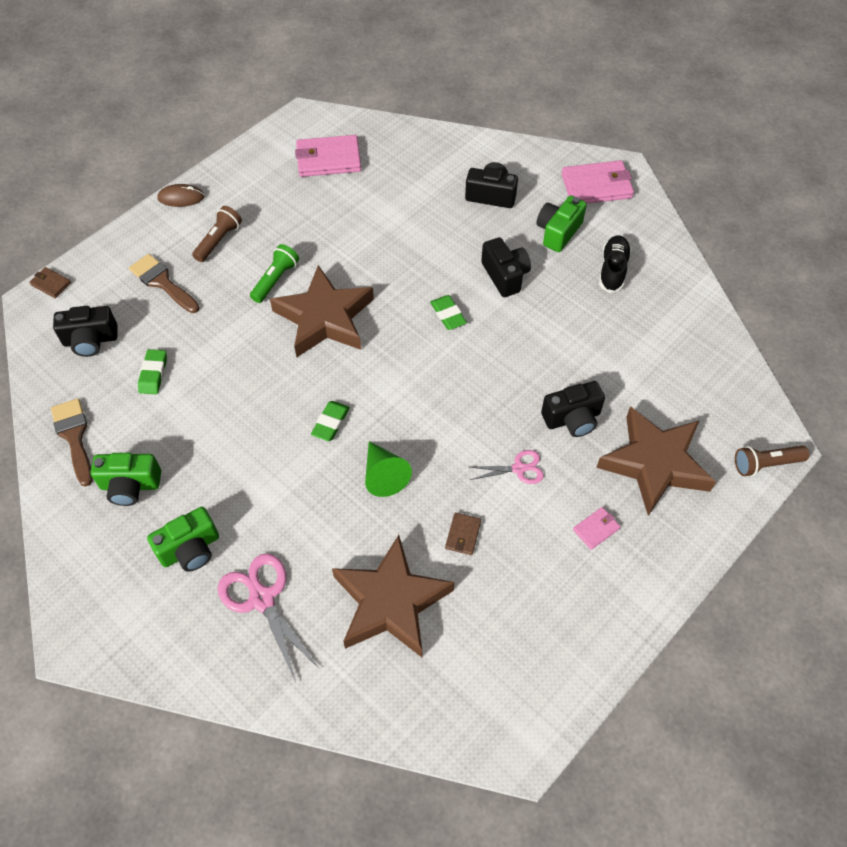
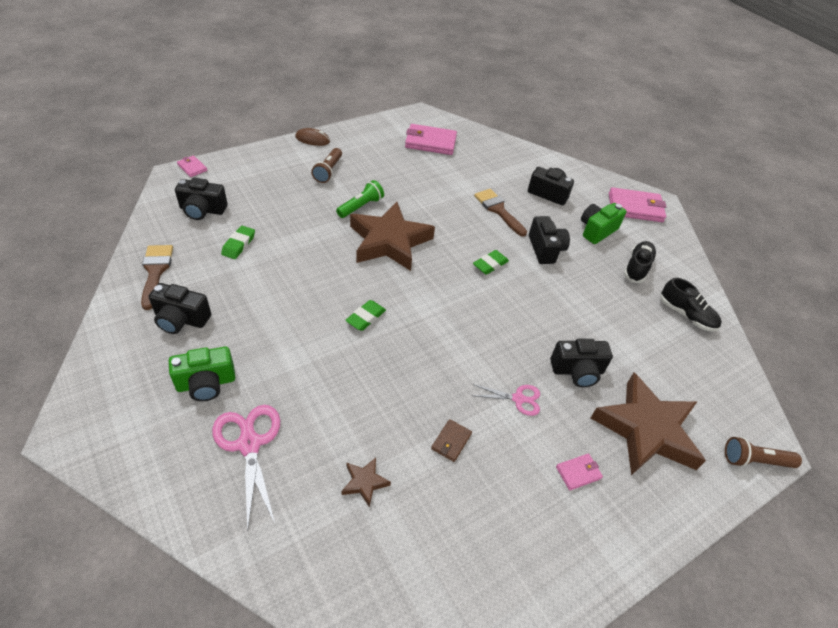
camera: 10 degrees right, 10 degrees down
brown wallet [29,267,71,298] -> pink wallet [177,156,207,177]
green camera [91,453,161,506] -> black camera [149,283,211,334]
brown brush [129,254,200,313] -> brown brush moved to [474,189,527,237]
brown flashlight [192,206,242,262] -> brown flashlight turned 150 degrees clockwise [311,148,342,183]
brown star [332,535,455,657] -> brown star [342,458,391,507], size x0.41
green cone [365,441,412,497] -> none
green eraser [430,295,467,330] -> green eraser turned 60 degrees clockwise [473,250,509,275]
none -> black shoe [660,278,722,332]

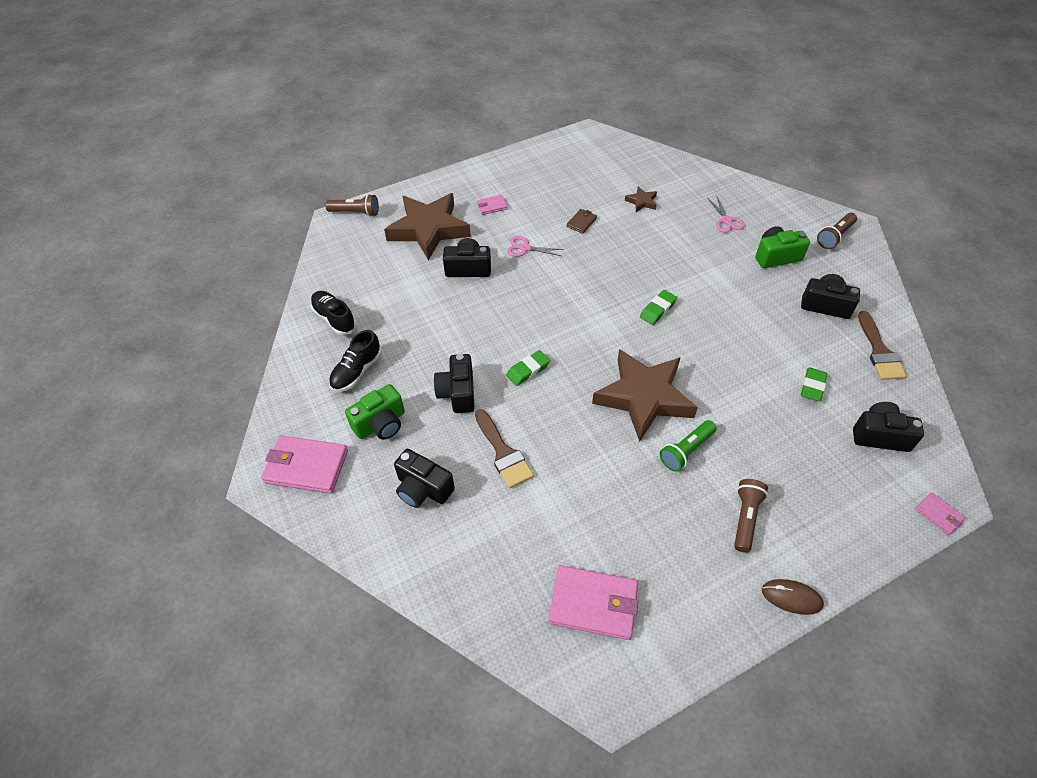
camera: 170 degrees left, 5 degrees up
pink scissors [212,405,280,532] -> pink scissors [708,196,745,233], size x0.59
none -> brown flashlight [817,213,857,249]

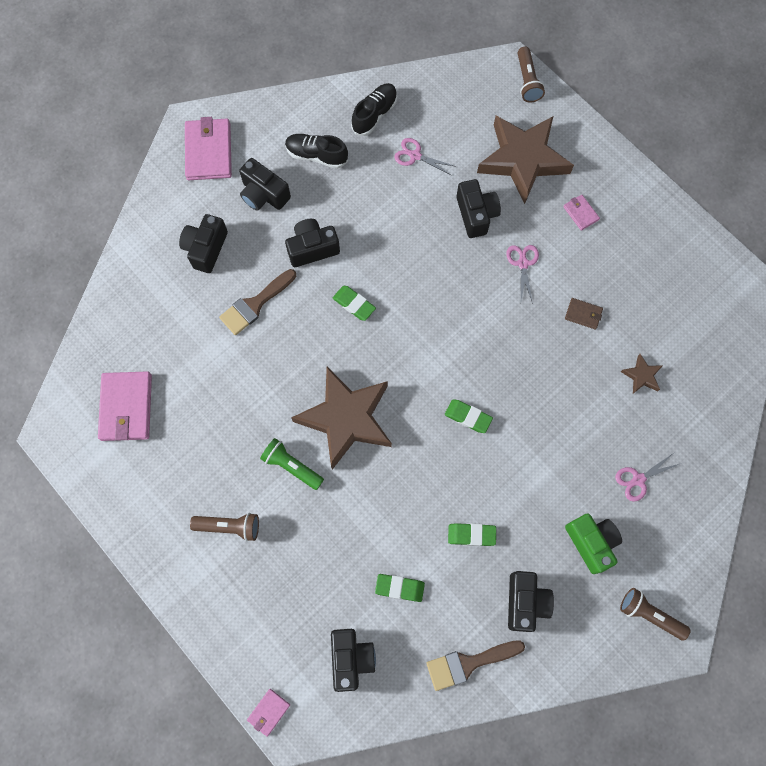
camera: 75 degrees right, 20 degrees up
green camera [345,384,405,440] -> black camera [239,158,291,211]
brown mouse [762,579,824,615] -> none
none -> pink scissors [394,138,454,175]
none -> green eraser [448,523,496,546]

